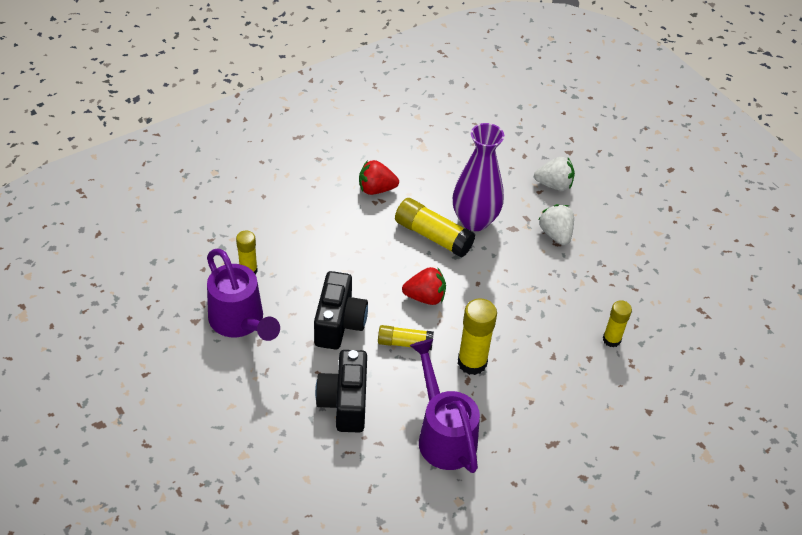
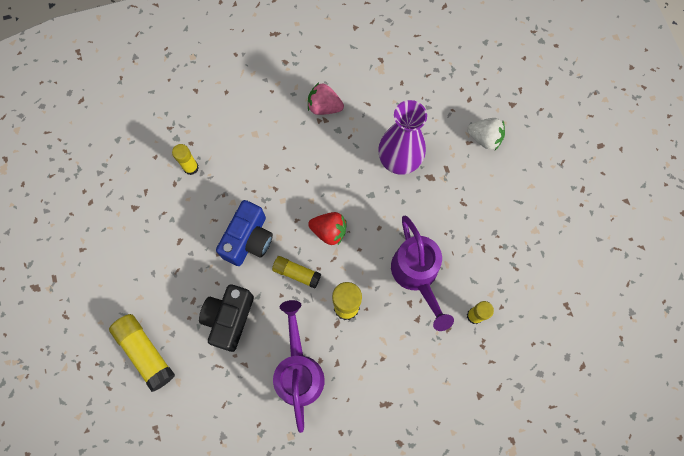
camera: 20 degrees right, 25 degrees up
purple watering can [207,249,280,341] -> purple watering can moved to [391,216,454,331]
black camera [314,271,368,350] -> blue camera [216,200,273,266]
red strawberry [359,160,399,195] -> pink strawberry [308,83,344,115]
yellow glue stick [395,198,475,257] -> yellow glue stick moved to [109,314,175,392]
white strawberry [539,204,574,245] -> none

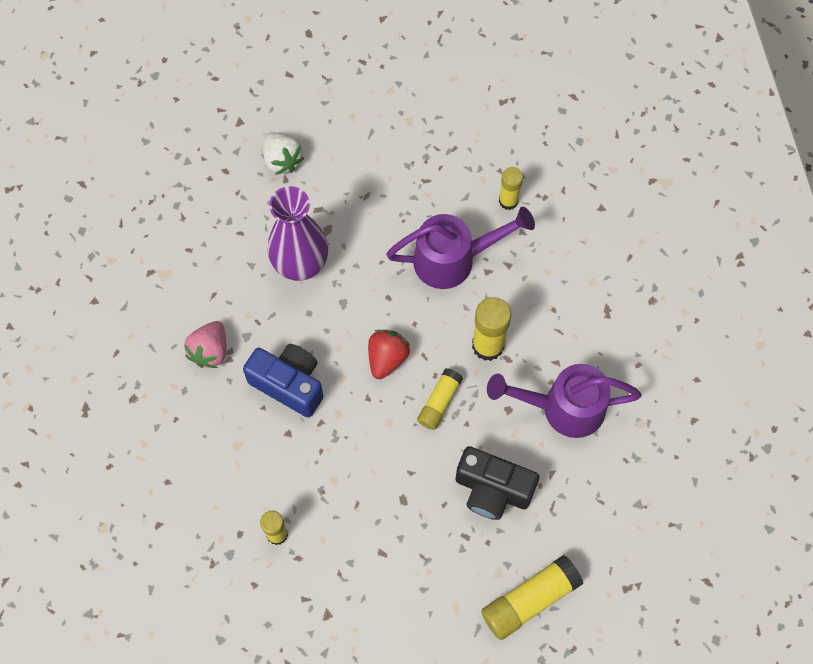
camera: 85 degrees left, 5 degrees down
blue camera [216,200,273,266] -> blue camera moved to [243,344,323,418]
white strawberry [467,118,505,150] -> white strawberry turned 120 degrees clockwise [263,132,304,175]

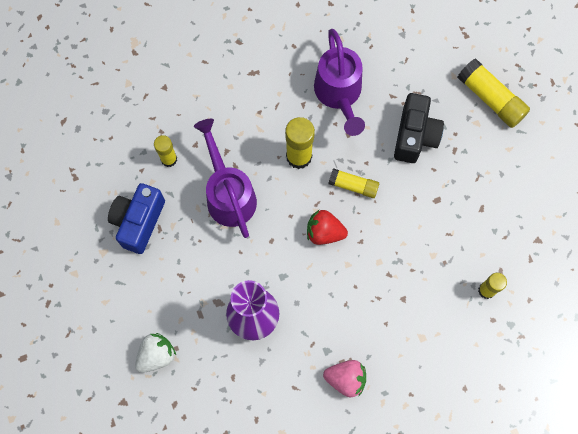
camera: 100 degrees left, 5 degrees up
blue camera [243,344,323,418] -> blue camera moved to [108,183,165,254]

